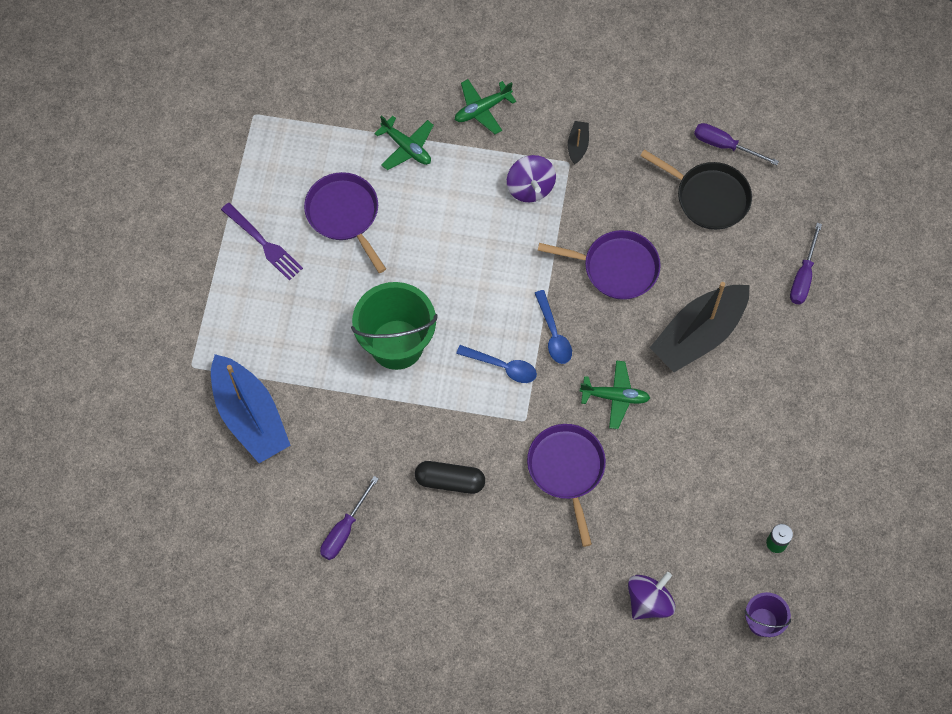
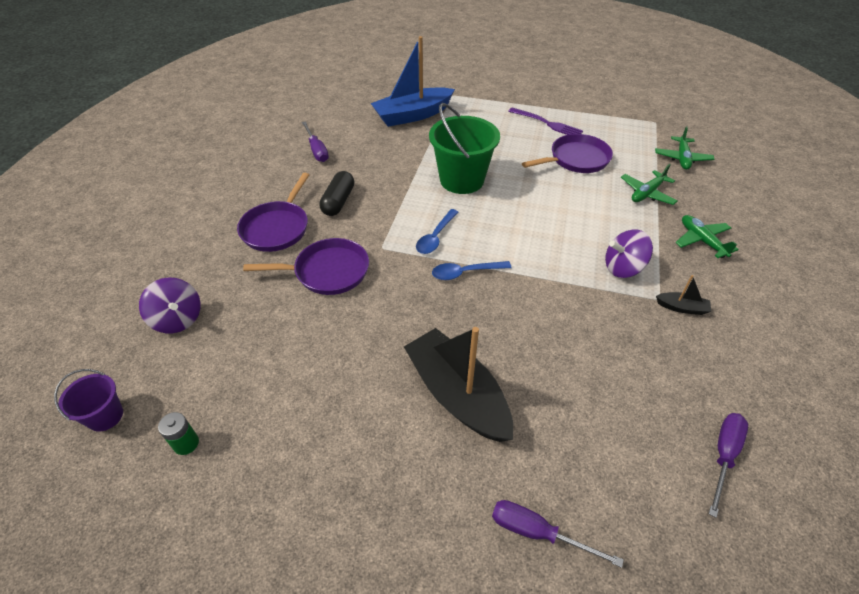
camera: 95 degrees right, 20 degrees down
purple fork [221,203,303,281] -> purple fork turned 105 degrees counterclockwise [508,108,583,135]
purple screwdriver [320,476,379,560] -> purple screwdriver turned 150 degrees counterclockwise [302,121,329,162]
purple pan [538,230,661,300] -> purple pan moved to [237,173,309,252]
green plane [580,360,650,429] -> green plane moved to [655,126,714,170]
black pan [640,150,752,230] -> none

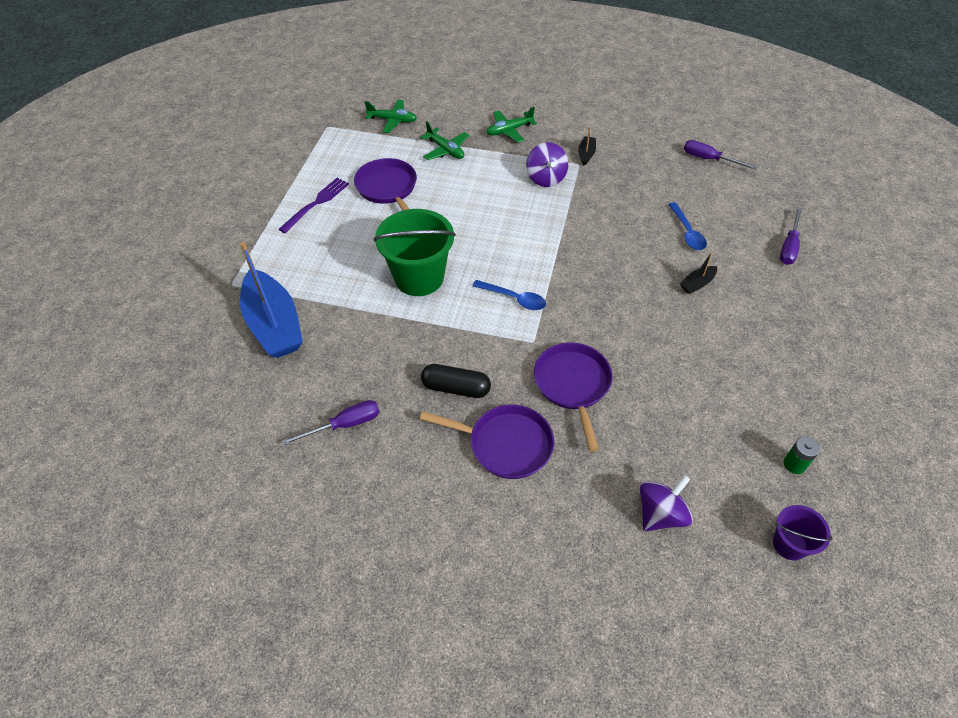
camera: 90 degrees left, 5 degrees up
black boat [404,327,513,442] -> black boat [680,252,717,294], size x0.42
blue spoon [432,261,512,280] -> blue spoon moved to [668,202,707,250]

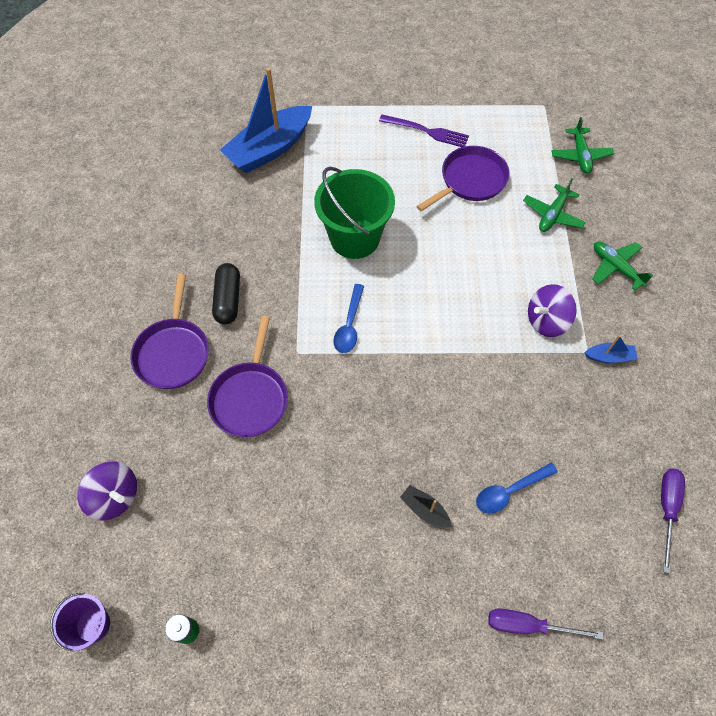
camera: 75 degrees right, 10 degrees up
purple screwdriver [282,400,379,446] -> none
purple pan [534,342,612,452] -> purple pan turned 120 degrees clockwise [207,316,288,437]
black boat [578,127,596,166] -> blue boat [585,335,638,363]

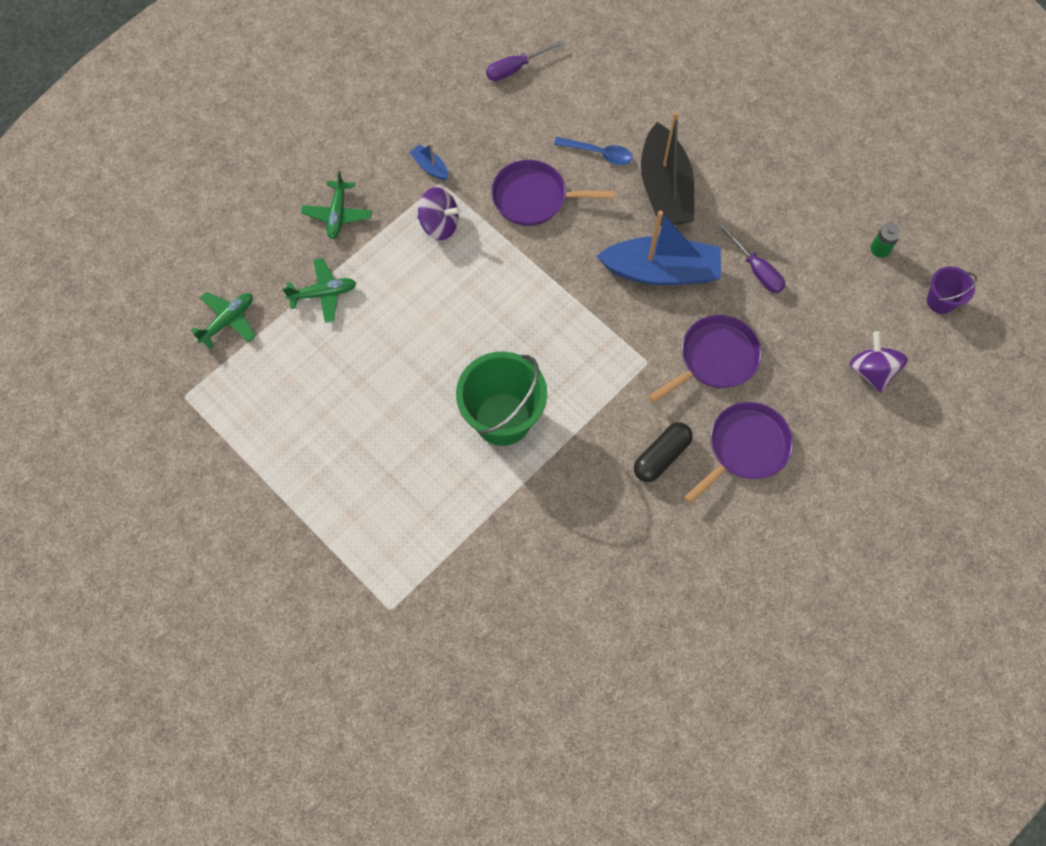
camera: 135 degrees left, 5 degrees up
blue boat [220,67,312,173] -> blue boat moved to [597,210,721,285]
blue spoon [333,284,364,353] -> none
purple fork [379,115,469,147] -> none
black boat [400,485,452,527] -> black boat [641,111,694,226], size x2.39
purple pan [416,146,510,211] -> purple pan moved to [491,160,615,226]
purple screwdriver [488,608,603,640] -> purple screwdriver moved to [718,223,785,293]

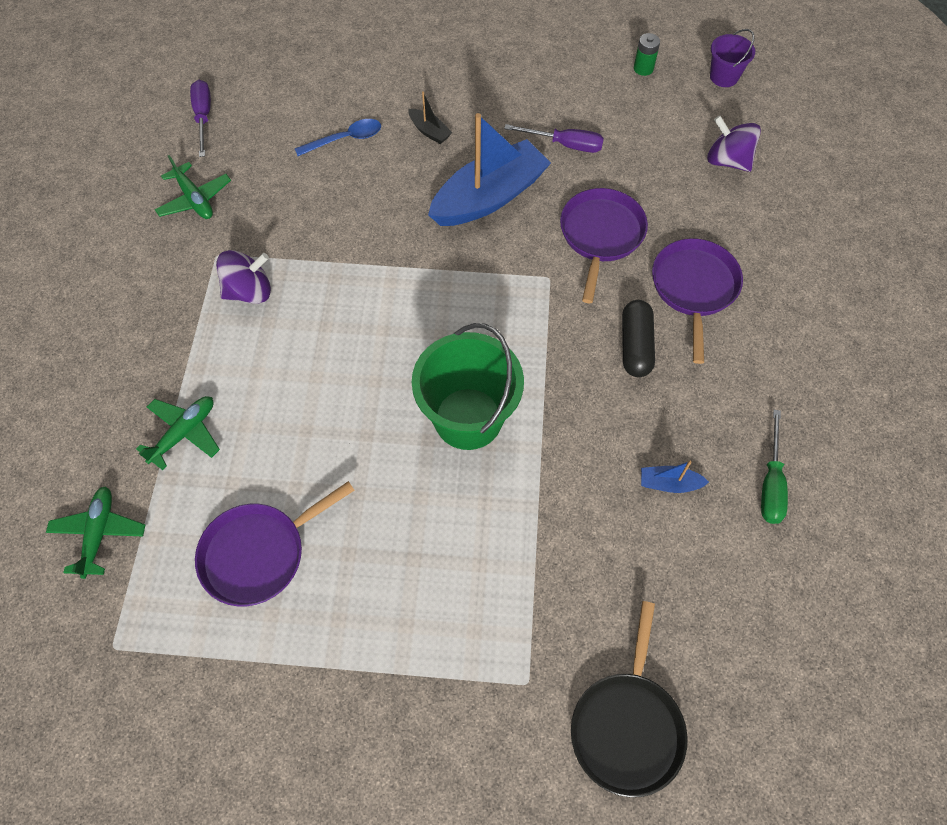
camera: 40 degrees left, 5 degrees down
green plane [301,171,372,239] -> green plane moved to [155,155,231,219]
blue boat [409,144,448,180] -> blue boat moved to [641,461,709,493]
purple screwdriver [486,40,564,81] -> purple screwdriver turned 150 degrees clockwise [190,80,211,157]
purple pan [491,160,615,226] -> purple pan moved to [195,481,354,606]
black boat [641,111,694,226] -> black boat [409,91,453,144], size x0.42
none -> black pan [571,601,688,797]
none -> green screwdriver [761,410,788,524]

